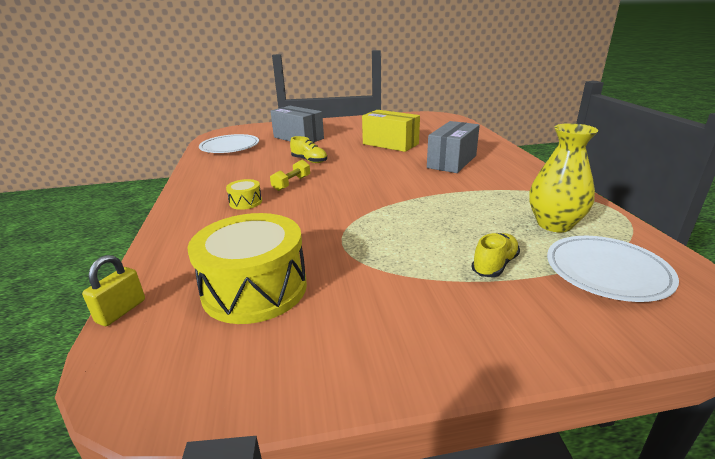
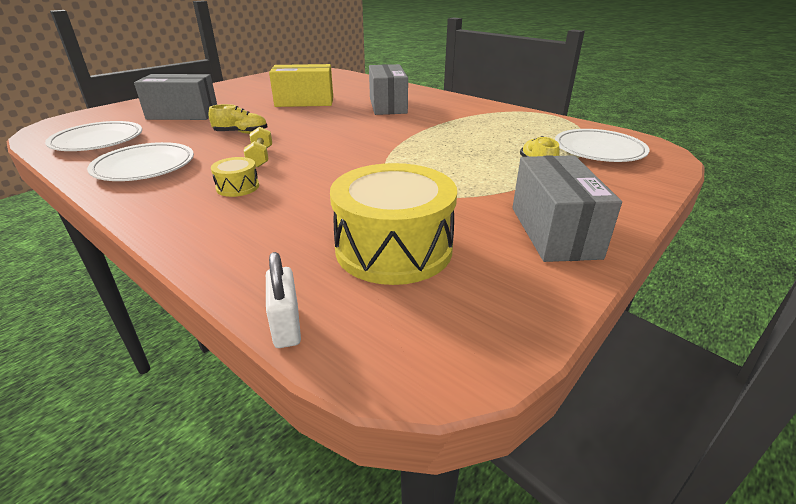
camera: 40 degrees left, 5 degrees up
yellow padlock [82,255,145,326] -> white padlock [266,252,301,348]
yellow vase [529,123,598,232] -> none
none -> white plate [87,142,194,181]
none -> grey box [512,155,622,262]

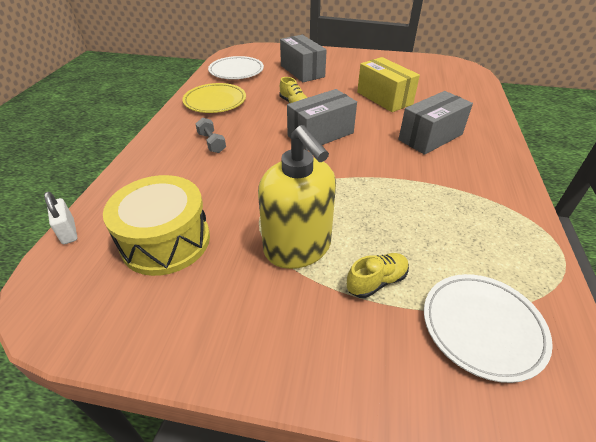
camera: 60 degrees right, 10 degrees up
white plate [87,142,194,181] -> yellow plate [182,83,246,113]
yellow drum [211,157,259,197] -> grey dumbbell [196,117,226,153]
yellow dumbbell [243,126,272,167] -> none
white padlock [266,252,301,348] -> white padlock turned 75 degrees counterclockwise [44,191,77,244]
grey box [512,155,622,262] -> grey box moved to [287,89,357,151]
none -> yellow soap dispenser [258,125,336,269]

